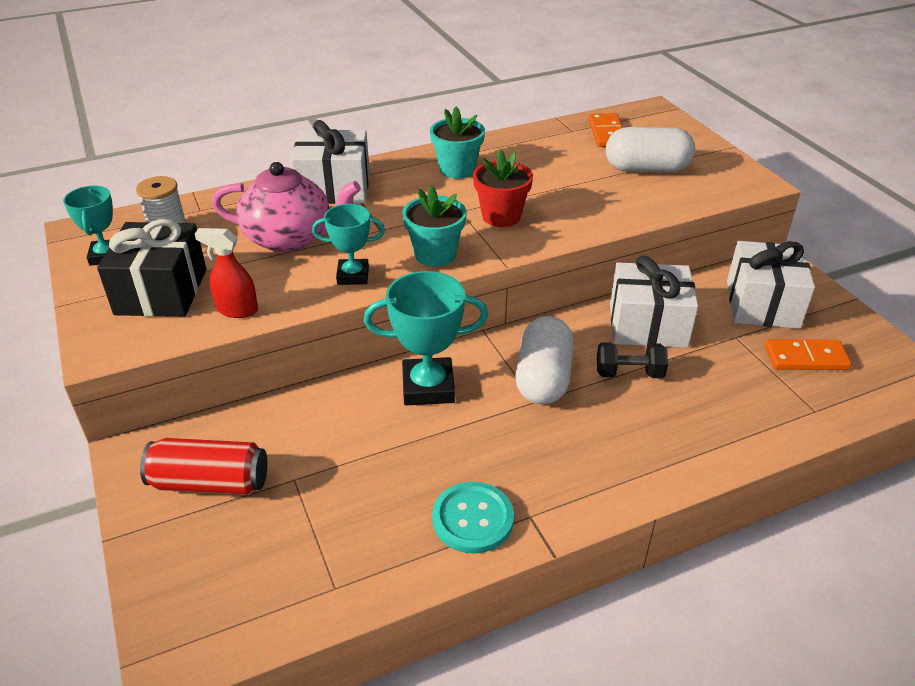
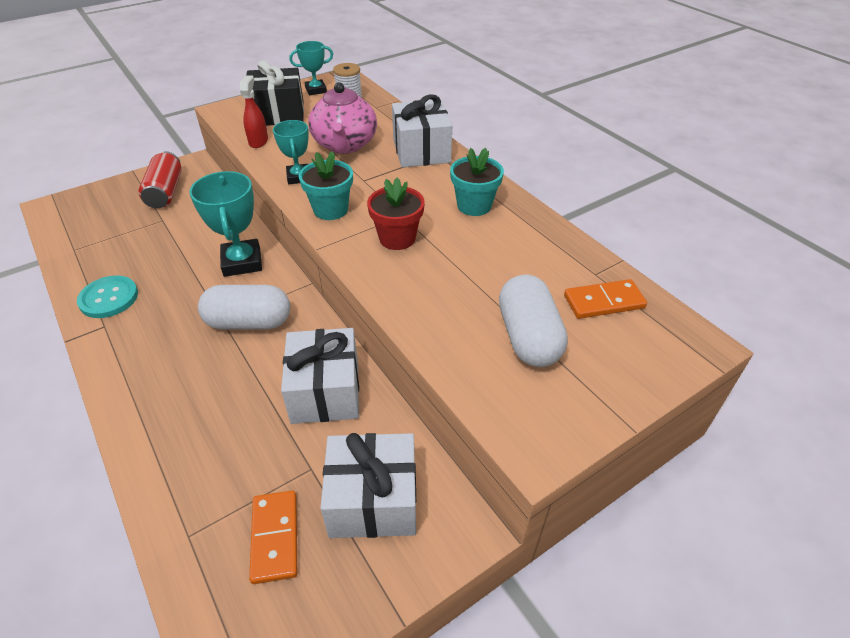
camera: 80 degrees right, 5 degrees up
black dumbbell [597,342,668,378] -> none

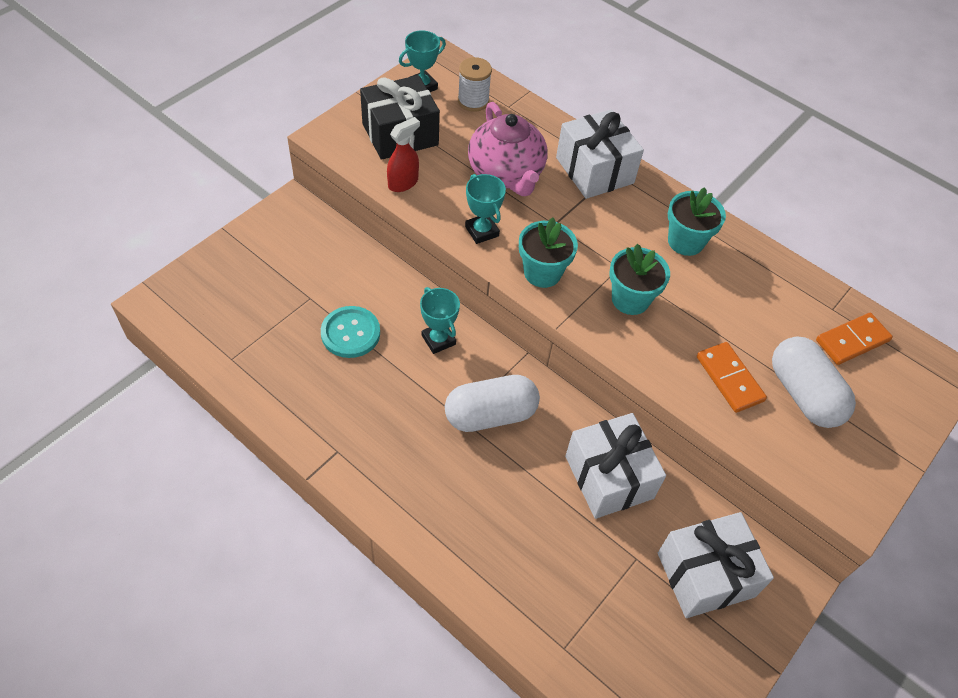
camera: 20 degrees left, 10 degrees up
turquoise button [77,275,138,318] -> turquoise button moved to [321,306,380,358]
red can [138,151,182,208] -> none
turquoise trophy [189,171,262,277] -> turquoise trophy [420,287,460,354], size x0.61
red spray bottle [240,75,268,148] -> red spray bottle turned 60 degrees clockwise [387,117,420,192]
orange domino [249,491,297,584] -> orange domino moved to [697,342,767,413]
red flower pot [367,177,425,250] -> turquoise flower pot [609,244,670,315]

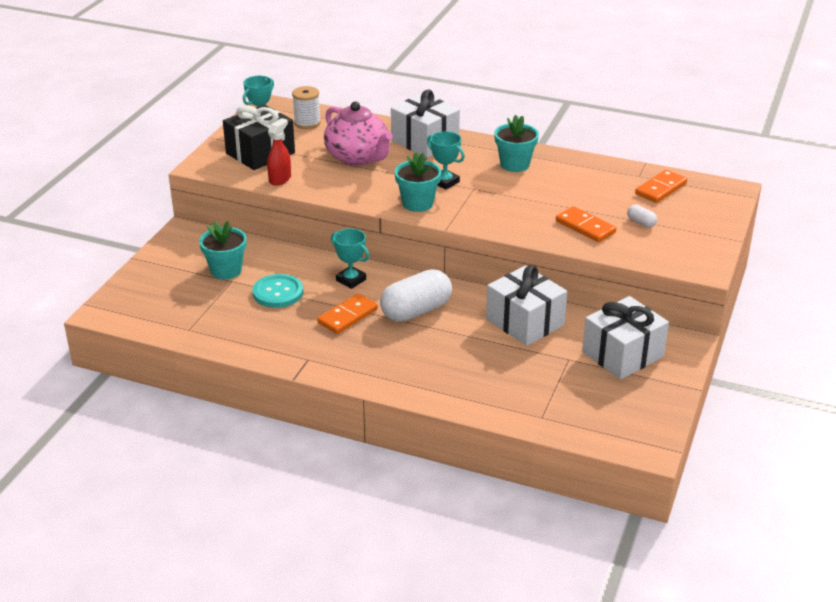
camera: 15 degrees left, 20 degrees down
turquoise trophy [465,174,506,244] -> turquoise trophy moved to [427,131,465,190]
turquoise flower pot [609,244,670,315] -> turquoise flower pot moved to [199,221,247,279]
white capsule [772,337,856,428] -> white capsule [627,205,657,228], size x0.44
none -> orange domino [317,294,378,334]

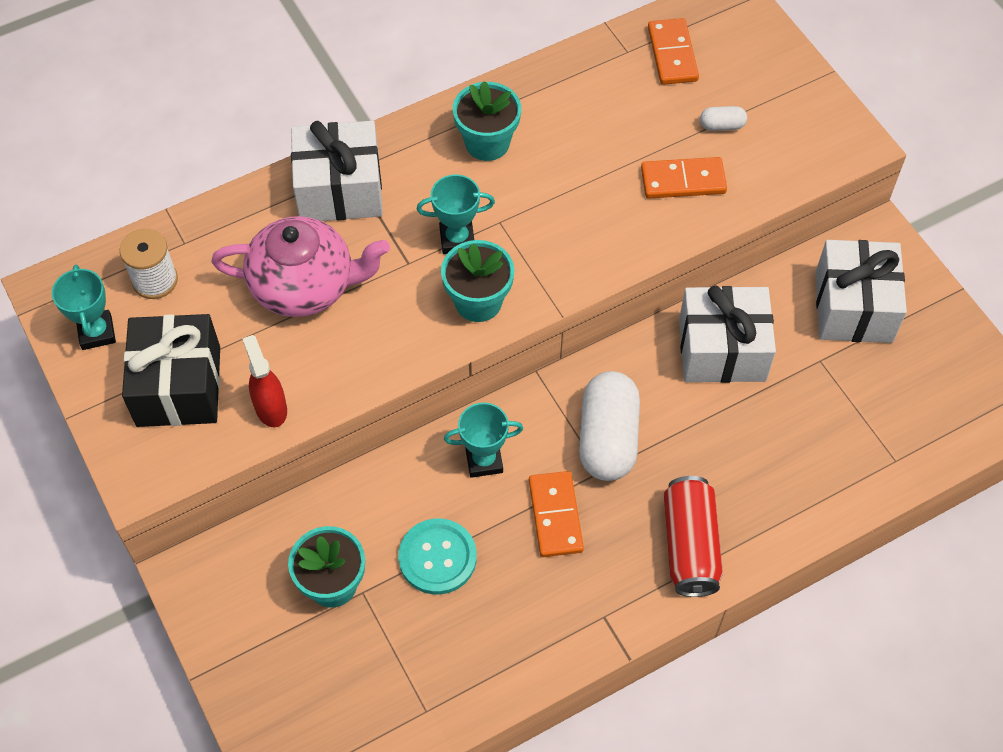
camera: 50 degrees left, 25 degrees up
none -> red can [664,476,723,597]

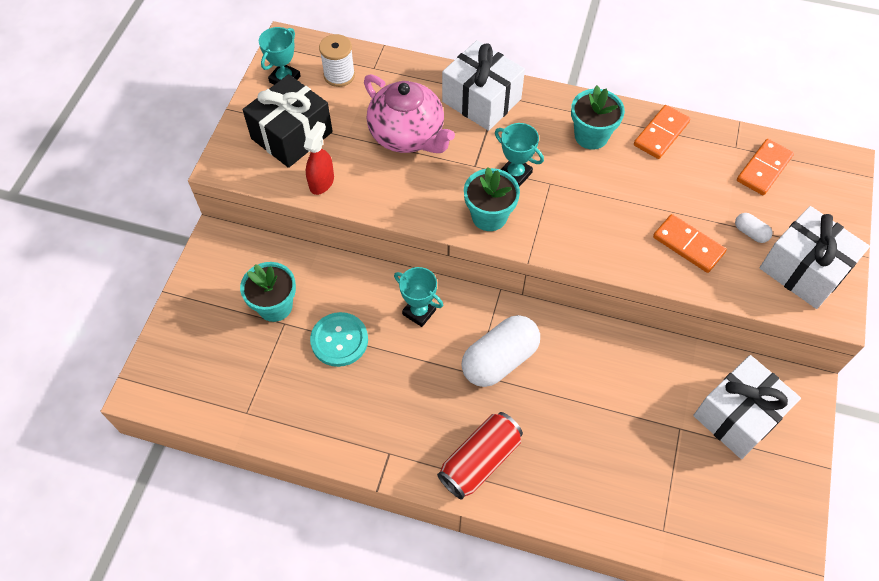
camera: 45 degrees right, 0 degrees up
orange domino [529,471,584,557] -> orange domino moved to [634,105,690,159]
white gift [679,285,776,383] -> white gift moved to [760,206,870,309]

